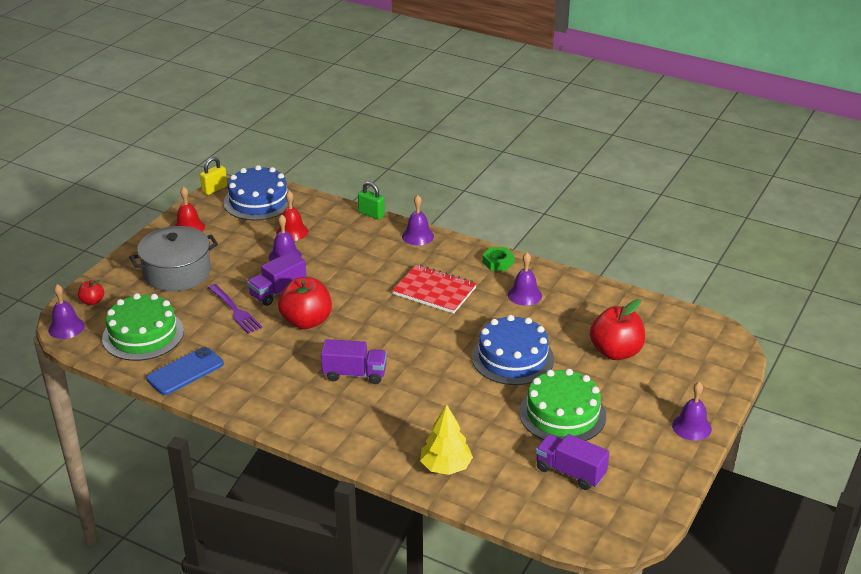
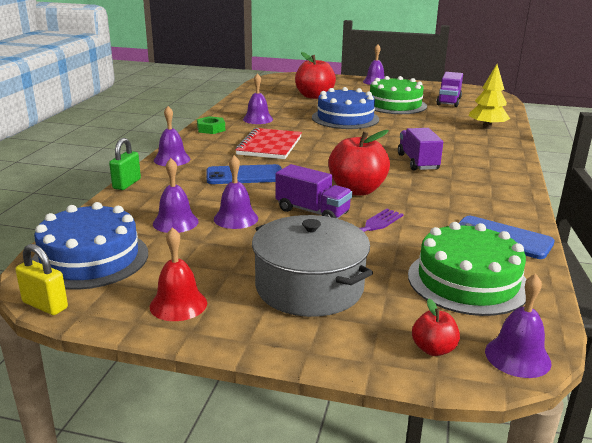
camera: 105 degrees left, 10 degrees down
red bell [276,191,308,241] -> purple bell [153,158,199,233]
none -> blue phone [207,164,282,184]

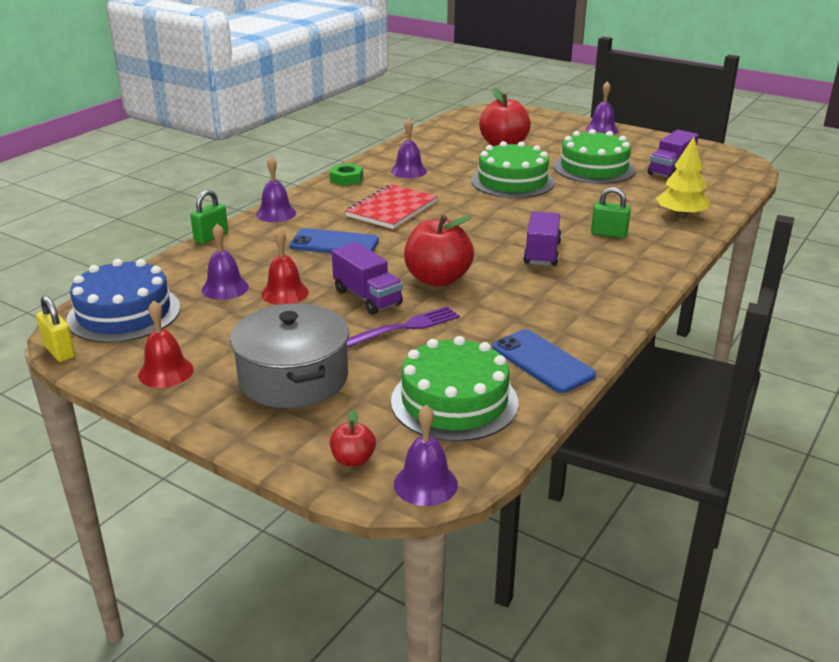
camera: 20 degrees right, 5 degrees up
purple bell [214,155,258,229] -> red bell [261,228,309,305]
blue cake [312,87,379,129] -> green cake [471,141,555,198]
none -> green padlock [591,187,631,238]

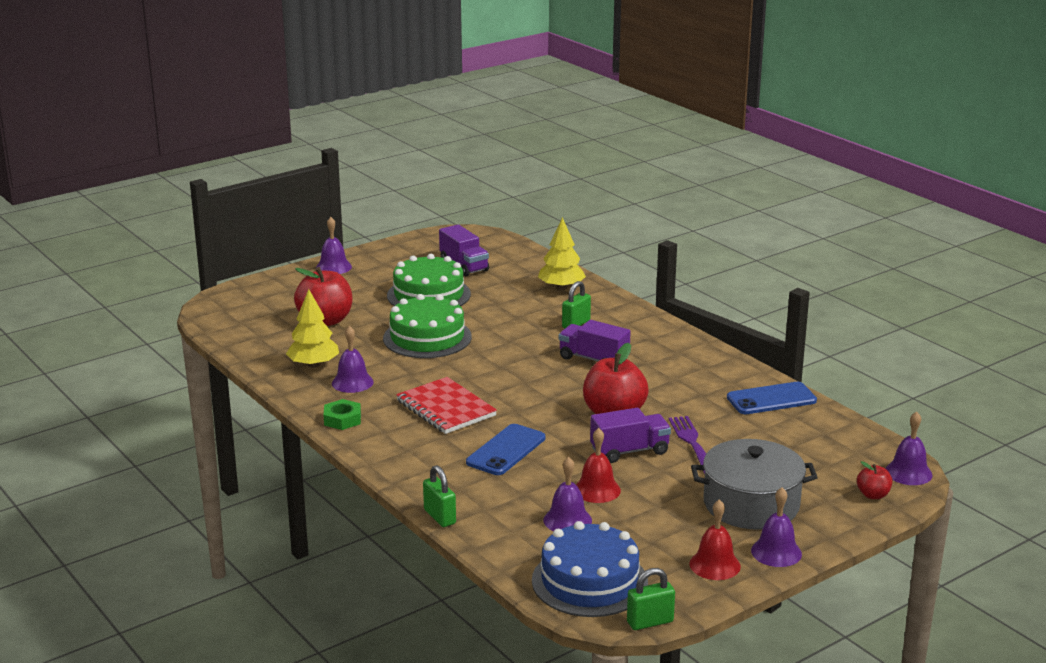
camera: 70 degrees left, 5 degrees down
yellow padlock [36,295,75,362] -> green padlock [627,568,675,630]
purple bell [256,156,296,222] -> purple bell moved to [751,487,802,567]
green cake [391,336,519,442] -> none
none -> yellow tree [286,289,339,368]

